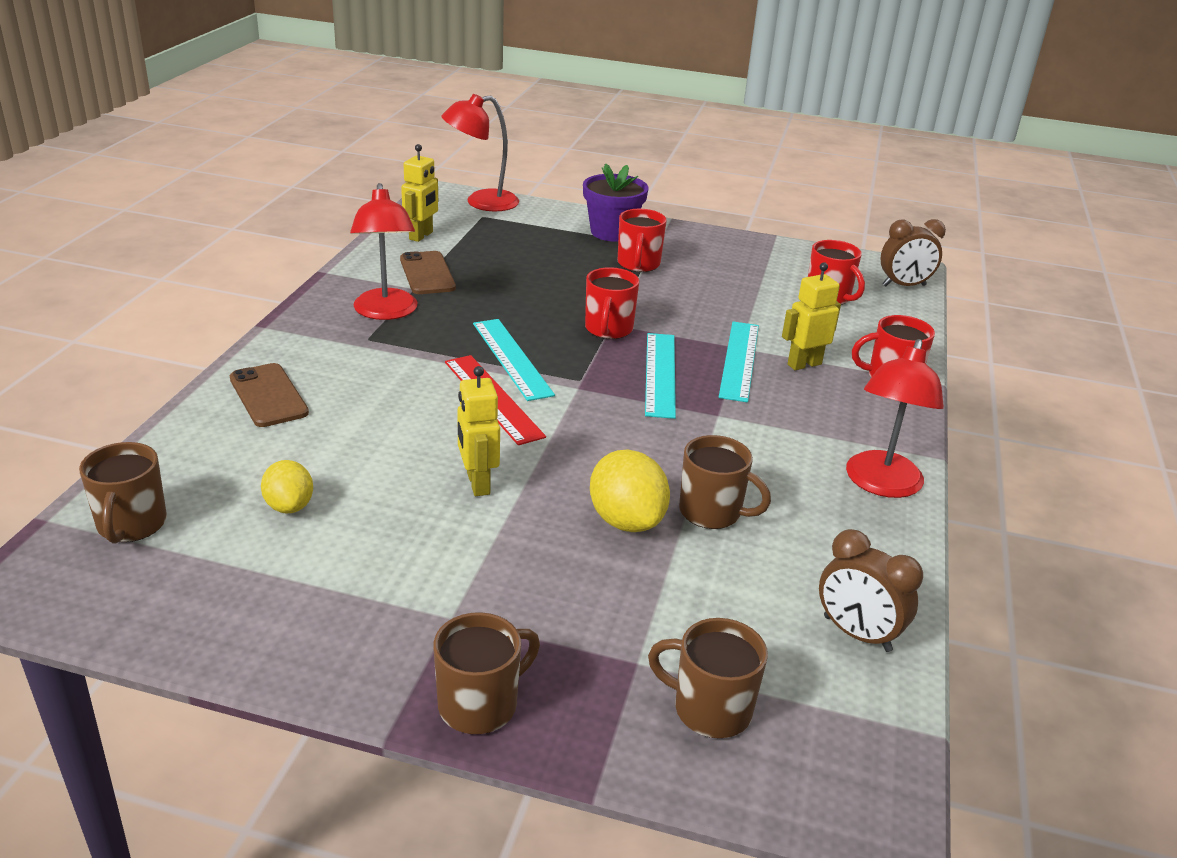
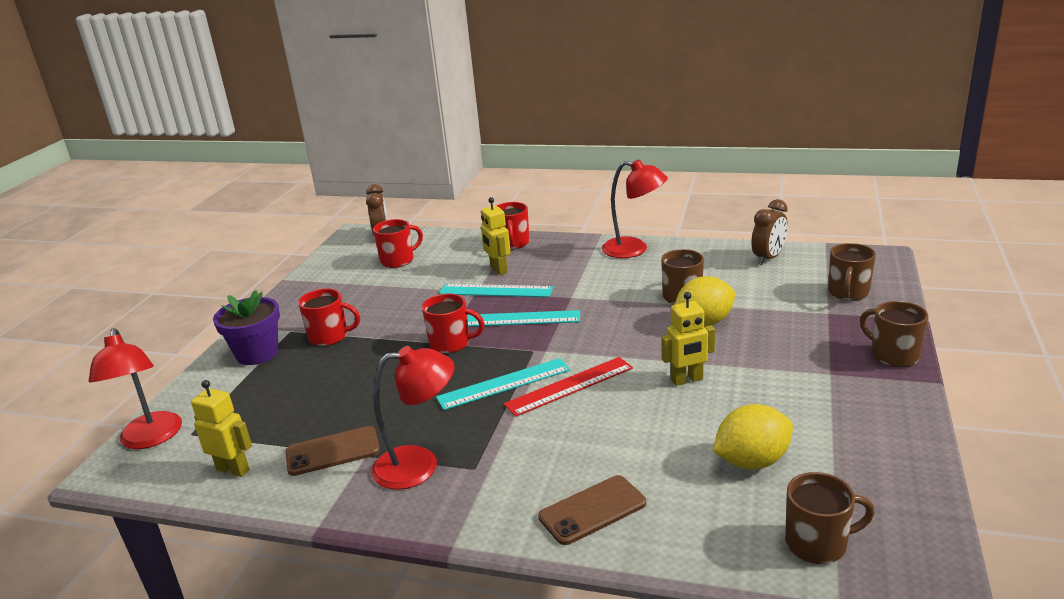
camera: 85 degrees left, 5 degrees down
yellow lemon [261,460,313,513] -> yellow lemon [713,404,793,469], size x1.55

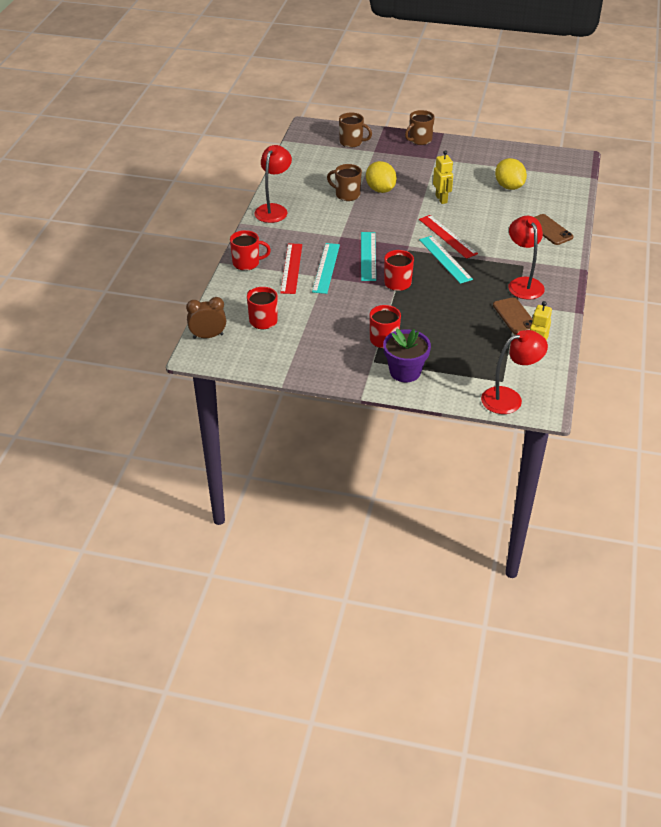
camera: 95 degrees left, 15 degrees up
yellow robot [481,197,511,275] -> red ruler [280,243,302,294]
brown clock [751,199,788,265] -> none
brown mug [785,472,875,564] -> none

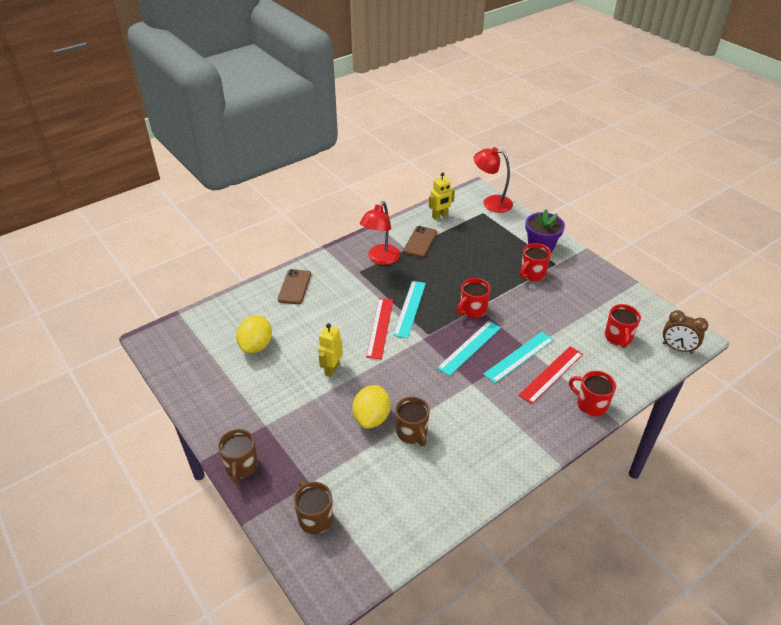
camera: 140 degrees left, 0 degrees up
red lamp [254,145,292,223] -> none
brown mug [405,110,435,145] -> brown mug turned 90 degrees clockwise [218,429,258,484]

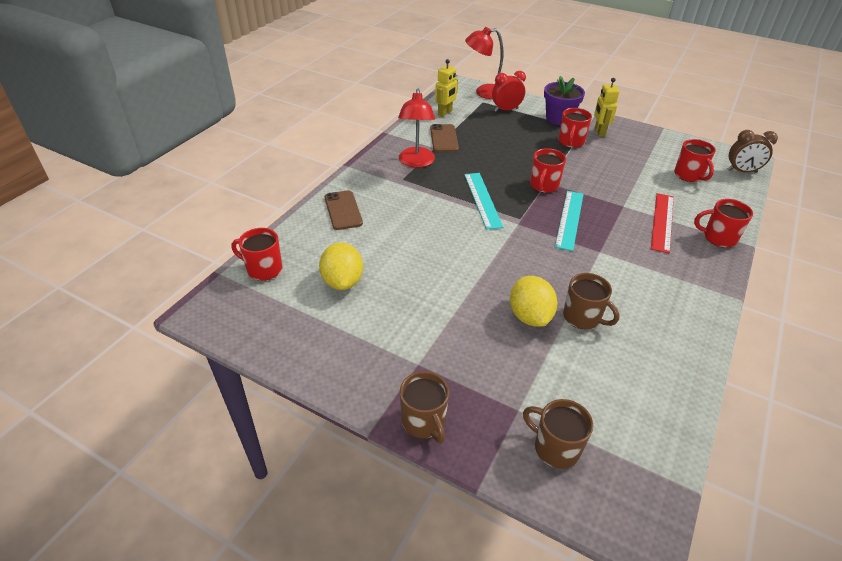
camera: 25 degrees left, 0 degrees up
yellow robot [318,323,343,377] -> yellow robot moved to [594,78,619,137]
red ruler [366,298,393,359] -> none
turquoise ruler [483,332,554,383] -> none
none -> red mug [231,228,282,281]
none -> red clock [492,71,526,112]

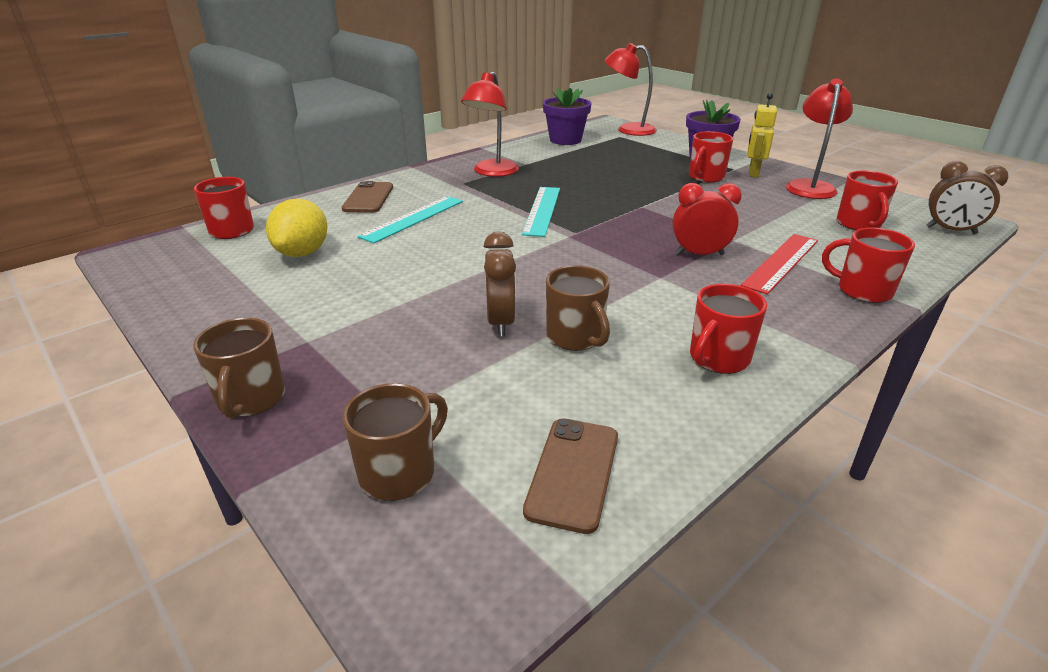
camera: 20 degrees right, 10 degrees down
brown phone [430,124,459,152] -> brown phone moved to [523,418,618,534]
yellow robot [435,59,458,117] -> purple flower pot [543,88,592,145]
red clock [492,71,526,112] -> red clock moved to [672,183,742,255]
yellow lemon [510,276,557,327] -> brown clock [484,231,516,336]
brown mug [523,399,593,469] -> brown mug turned 75 degrees clockwise [342,383,448,501]
red mug [530,148,566,193] -> red mug moved to [690,284,767,374]
turquoise ruler [555,191,584,251] -> turquoise ruler moved to [357,196,463,243]
none -> red lamp [786,78,853,199]

